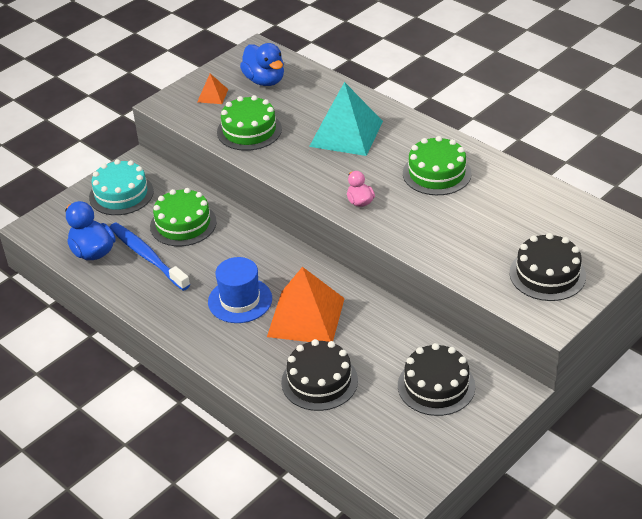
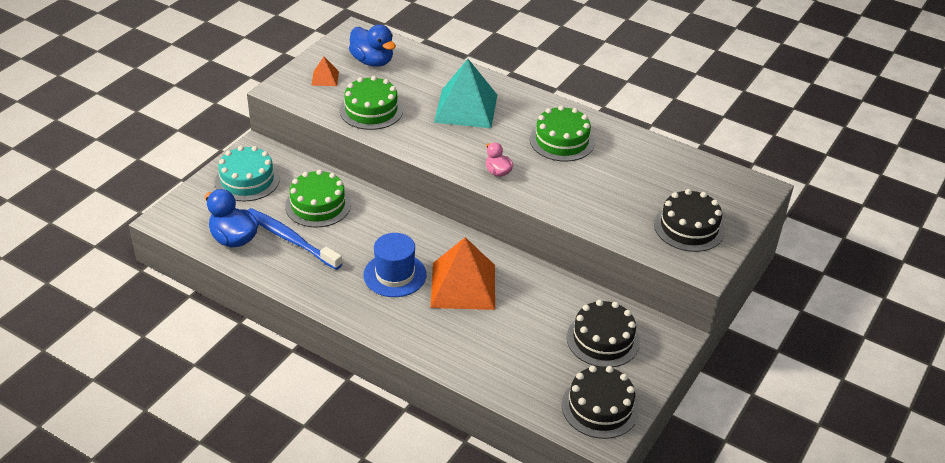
camera: 15 degrees left, 0 degrees up
black cake [281,339,358,411] -> black cake moved to [562,366,639,439]

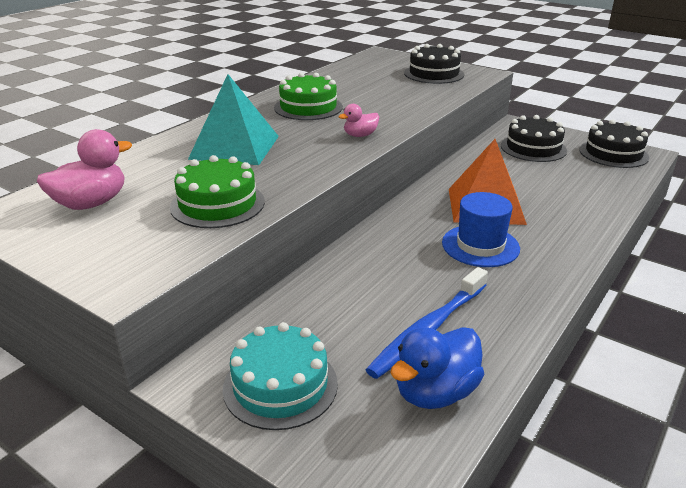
camera: 85 degrees left, 10 degrees down
green cake [285,169,351,228] -> none
orange pyramid [311,57,339,86] -> none
blue duck [349,25,396,67] -> pink duck [37,129,132,210]

